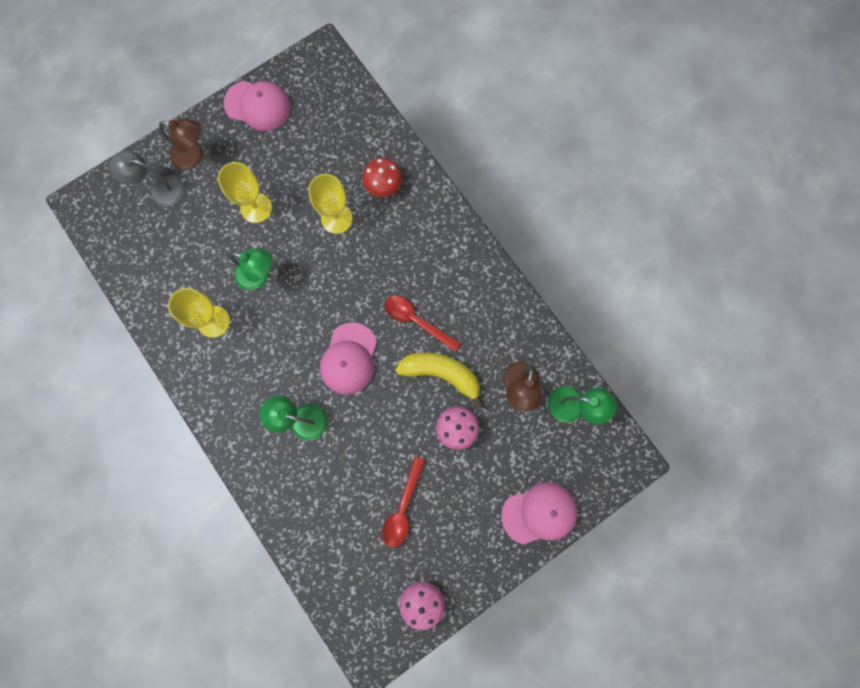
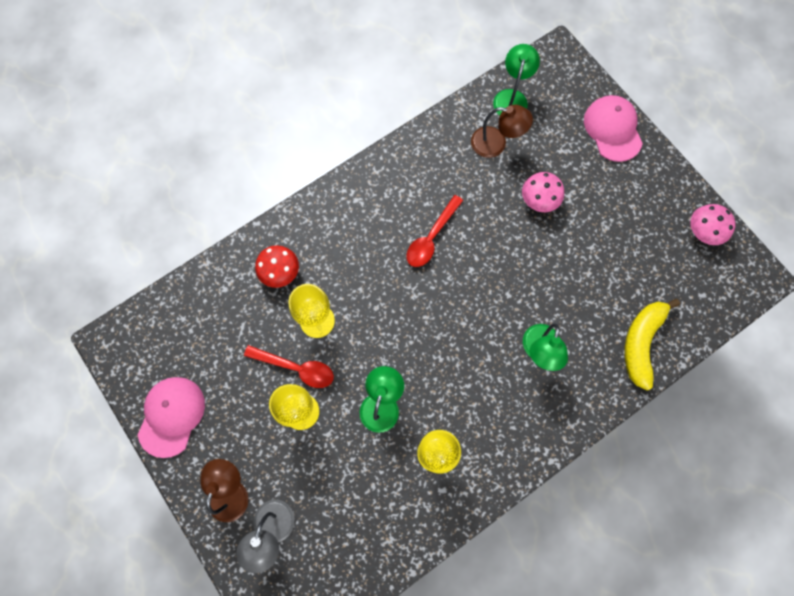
camera: 90 degrees left, 5 degrees down
pink cap [320,322,377,395] -> none
red spoon [382,456,425,548] -> red spoon moved to [244,345,334,388]
yellow banana [396,353,483,409] -> yellow banana moved to [624,299,680,390]

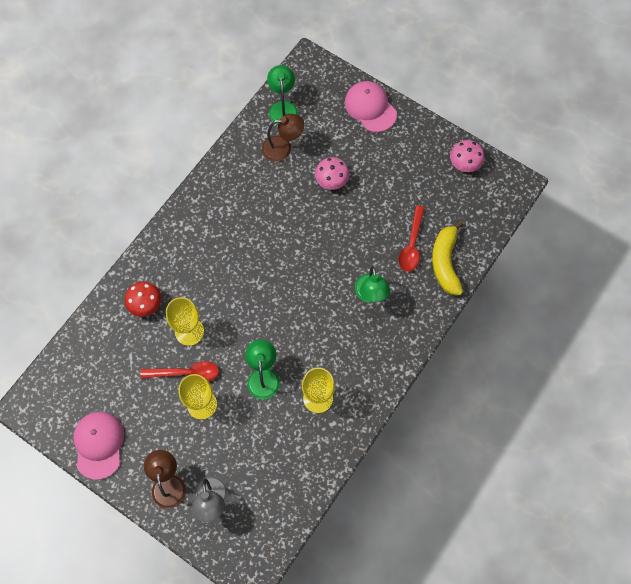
camera: 20 degrees left, 5 degrees down
red spoon [407,195,463,267] -> red spoon moved to [398,205,425,272]

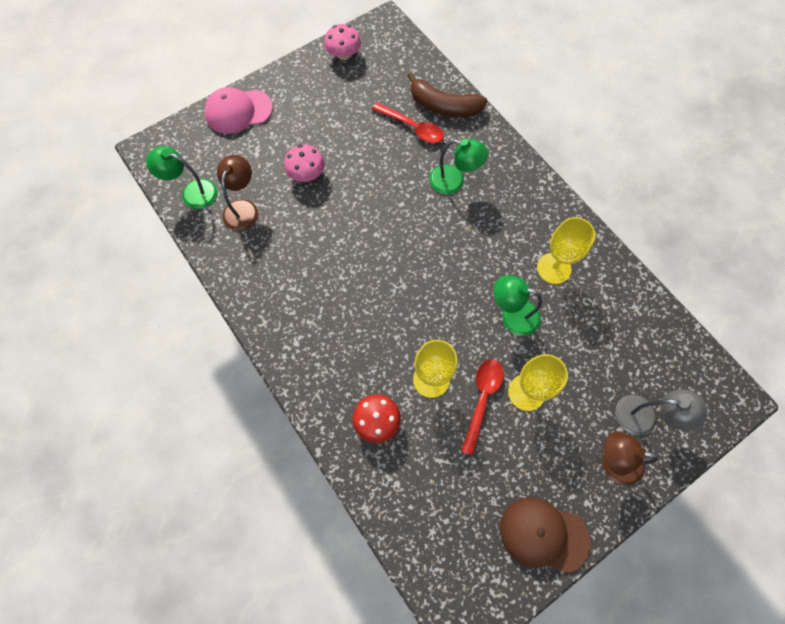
camera: 70 degrees left, 0 degrees up
pink cap [73,412,124,480] -> brown cap [500,497,590,573]
yellow banana [432,220,463,295] -> brown banana [407,72,487,117]

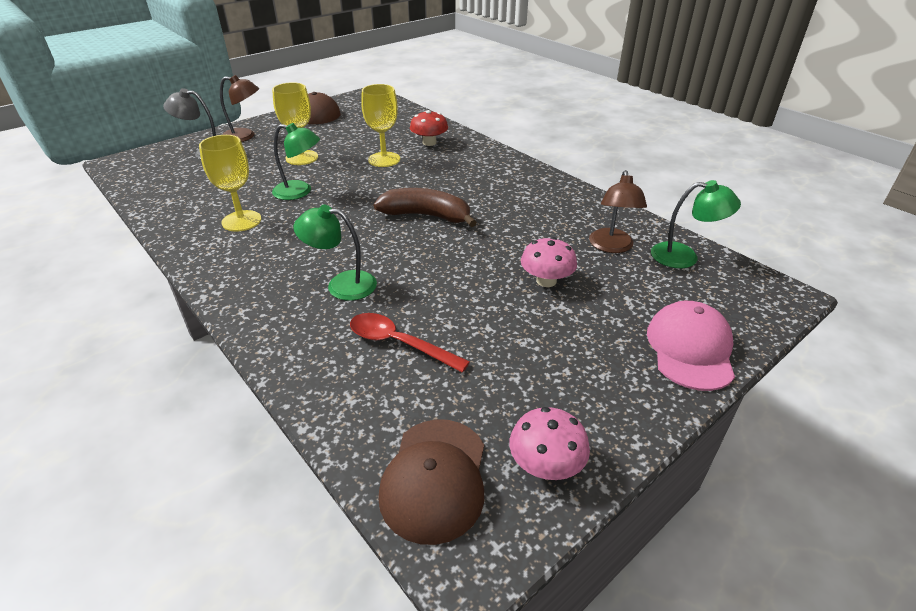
camera: 175 degrees right, 30 degrees down
pink cap [205,87,273,134] -> pink cap turned 60 degrees counterclockwise [647,301,735,391]
brown banana [407,72,487,117] -> brown banana moved to [373,188,477,227]
red spoon [461,359,504,456] -> none
none -> brown cap [378,419,484,545]

